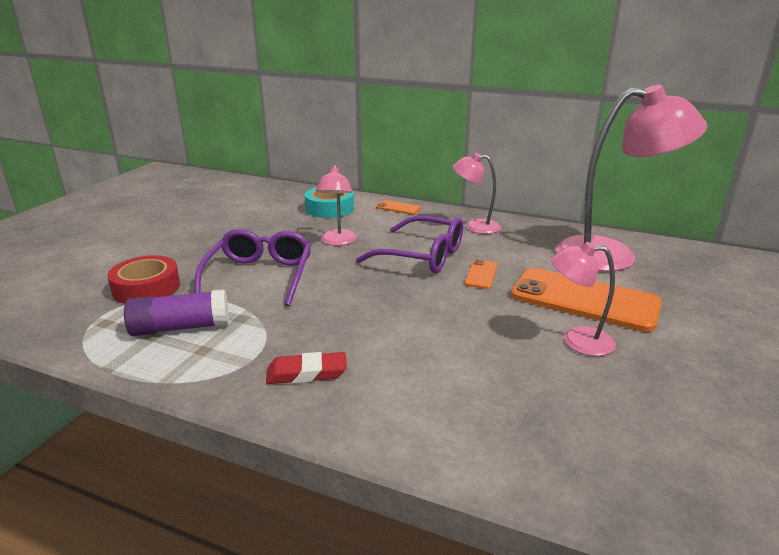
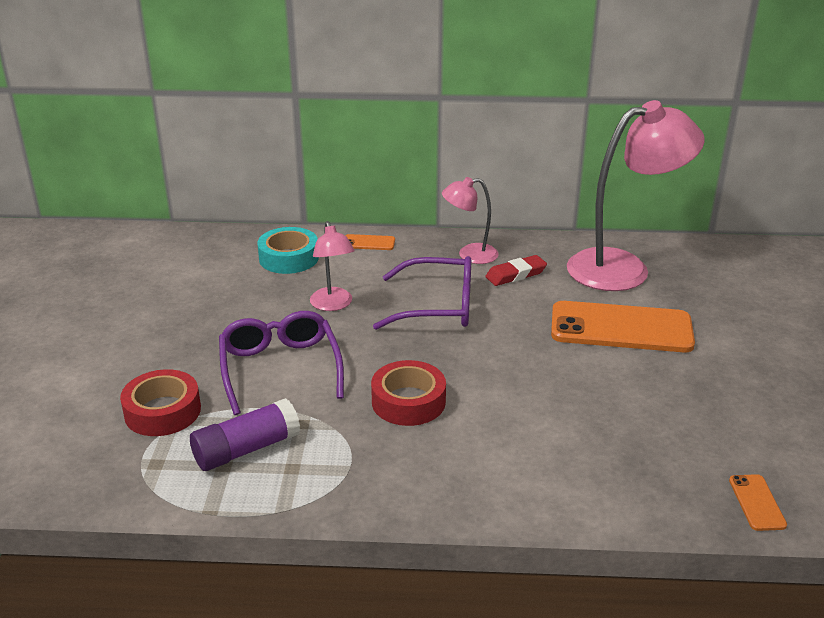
camera: 20 degrees left, 5 degrees up
red eraser [266,352,347,384] -> red eraser moved to [485,255,547,286]
orange phone [464,259,498,289] -> orange phone moved to [729,474,787,531]
pink lamp [551,242,616,356] -> none
none -> red tape [371,360,446,426]

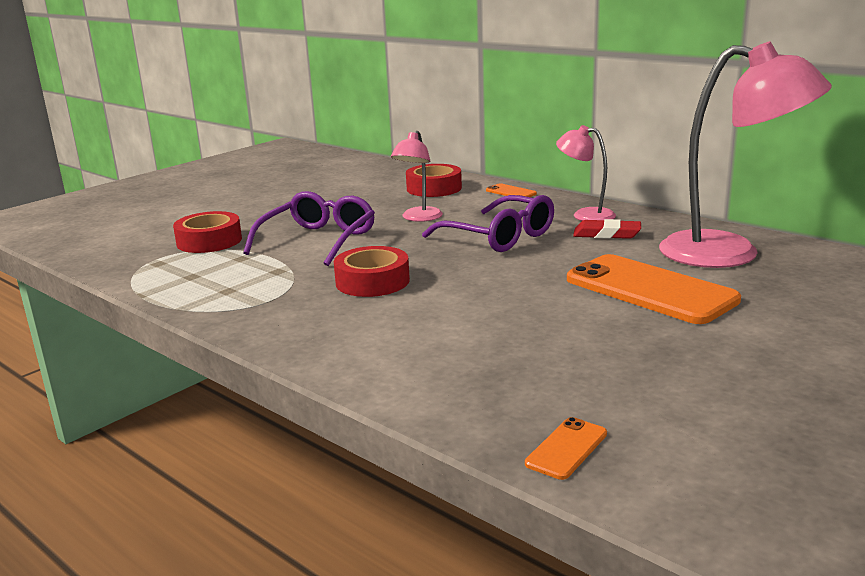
camera: 40 degrees right, 10 degrees down
purple glue stick [190,398,300,471] -> none
turquoise tape [257,227,319,274] -> red tape [406,164,462,197]

